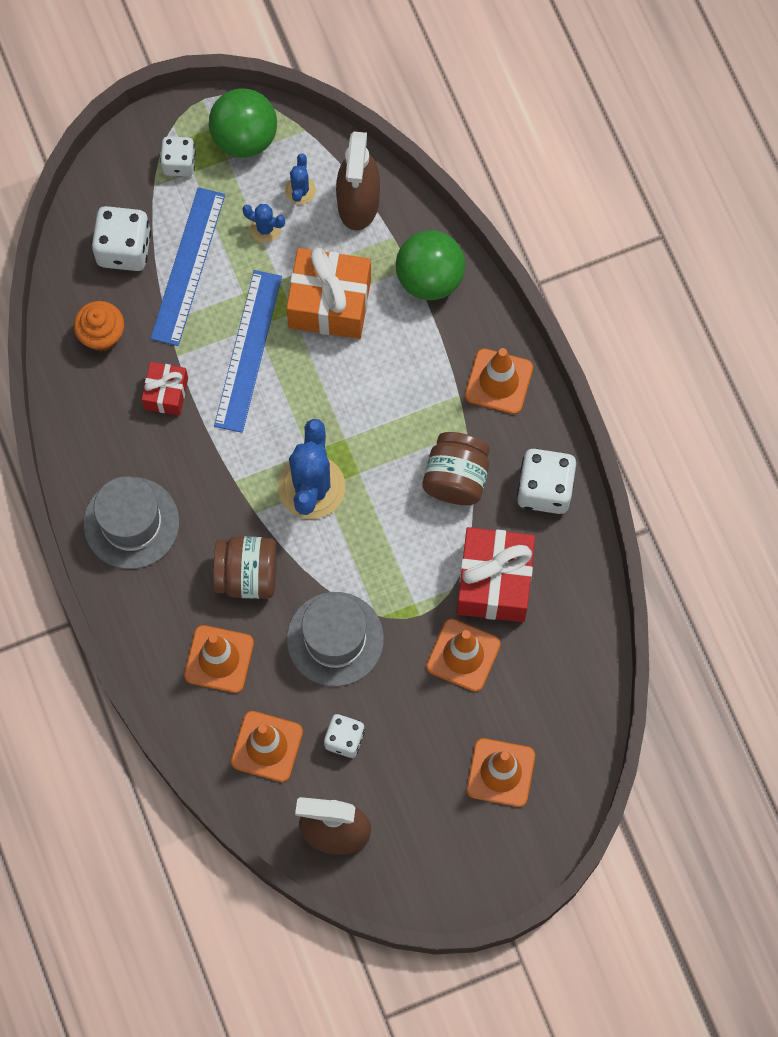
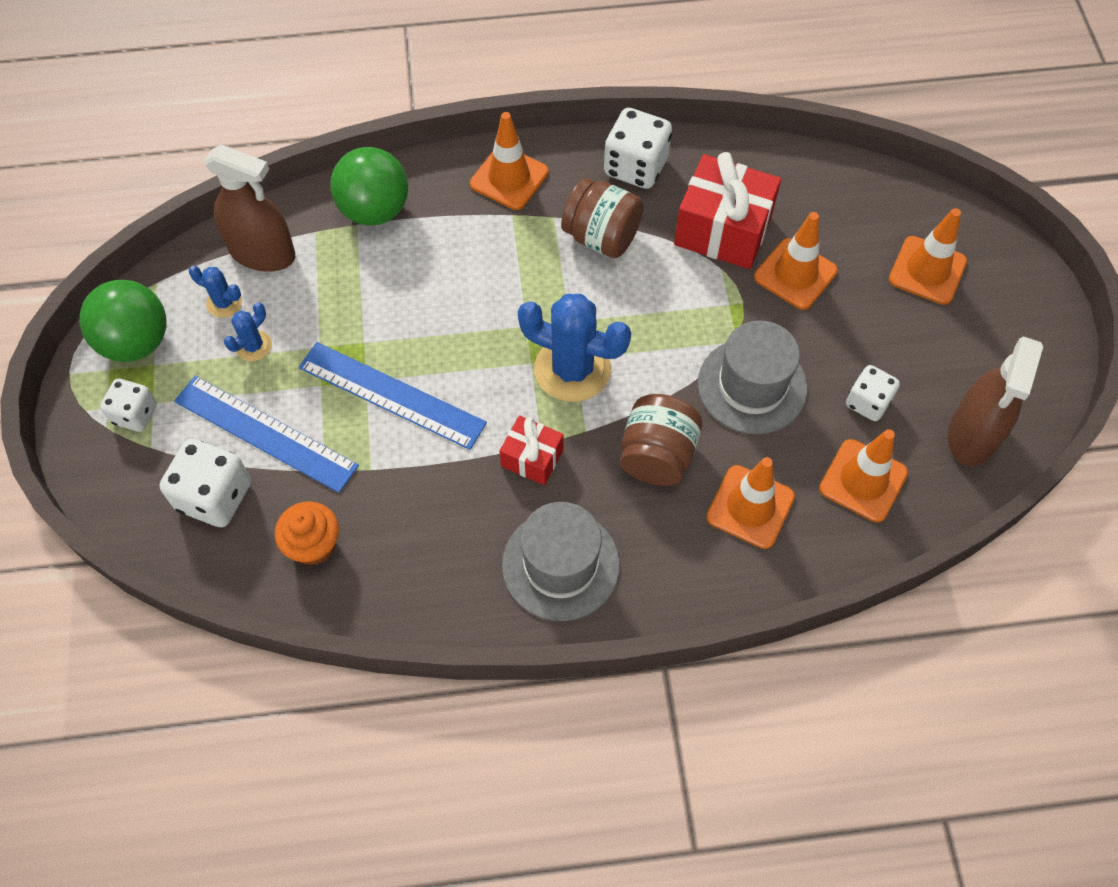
camera: 75 degrees left, 10 degrees down
red gift [142,362,188,416] -> red gift moved to [500,415,564,485]
orange gift [286,248,371,339] -> none

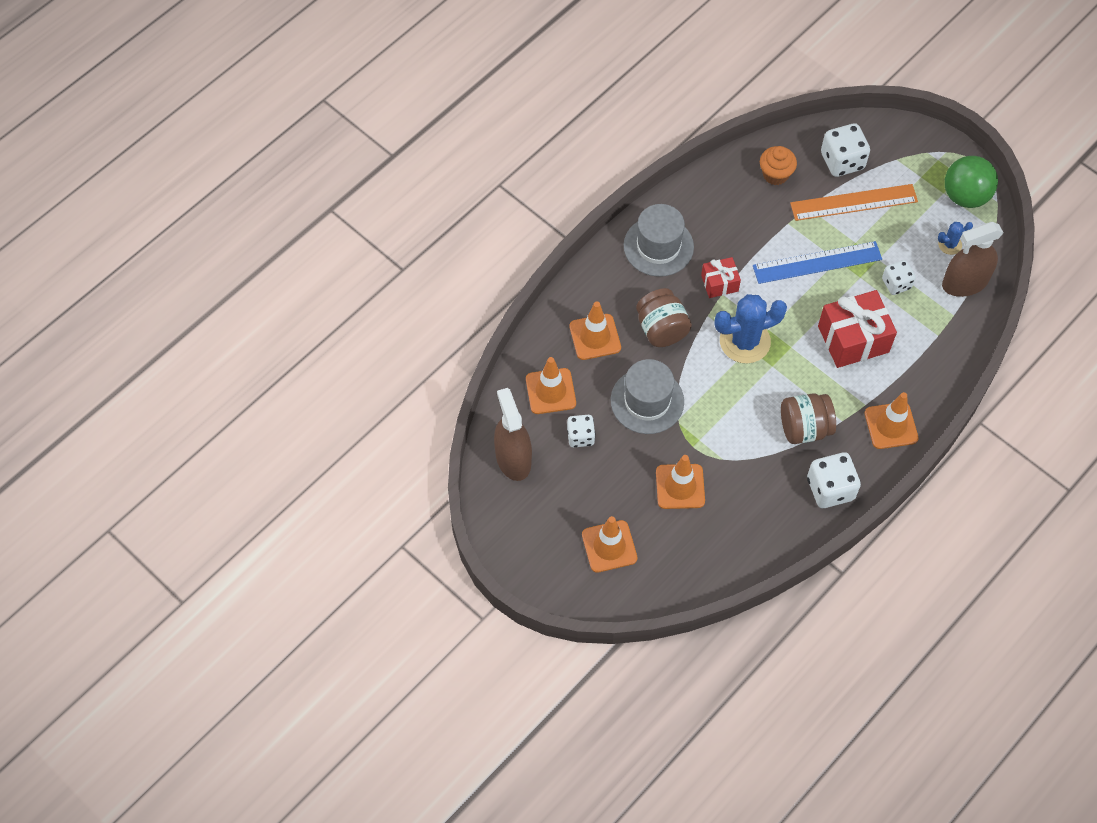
camera: 140 degrees right, 0 degrees up
white dice [100,379,157,432] -> white dice moved to [882,260,916,295]
blue ruler [174,376,359,493] -> orange ruler [790,184,918,221]
blue cactus [224,302,272,361] -> none
green ball [330,147,408,226] -> none
red gift [674,152,781,269] -> red gift moved to [818,290,897,368]

